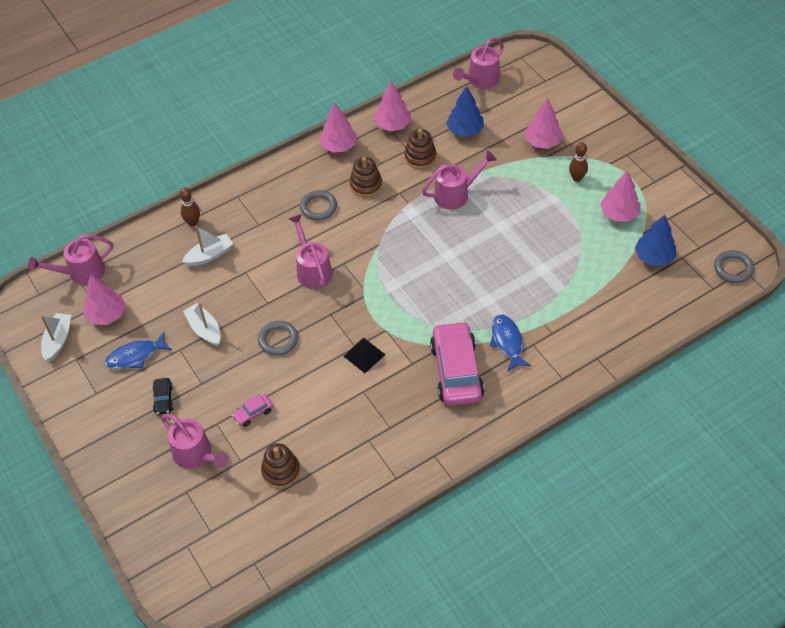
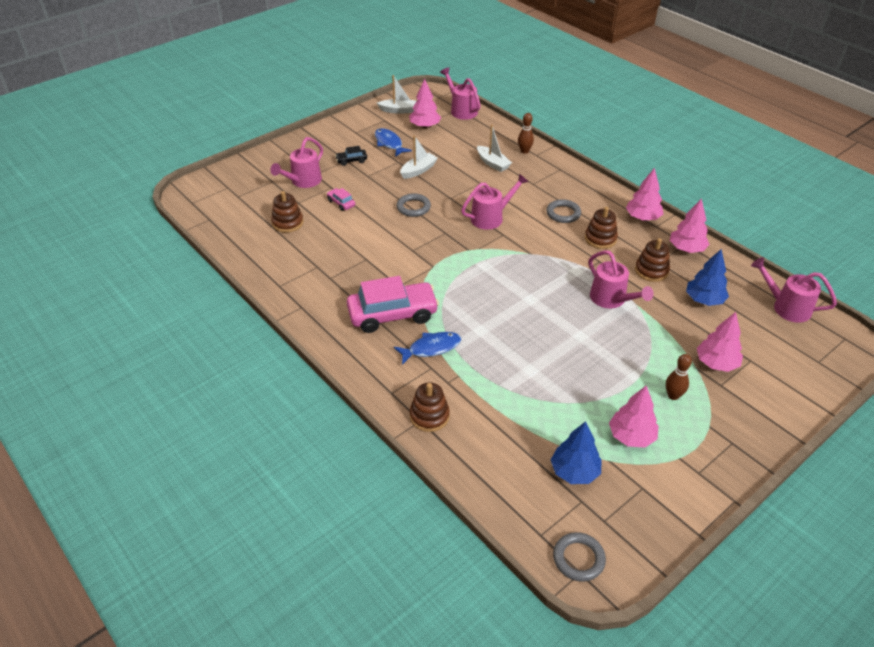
camera: 80 degrees right, 10 degrees down
black pyramid [344,338,386,373] -> none
none -> brown stacking toy [410,382,450,432]

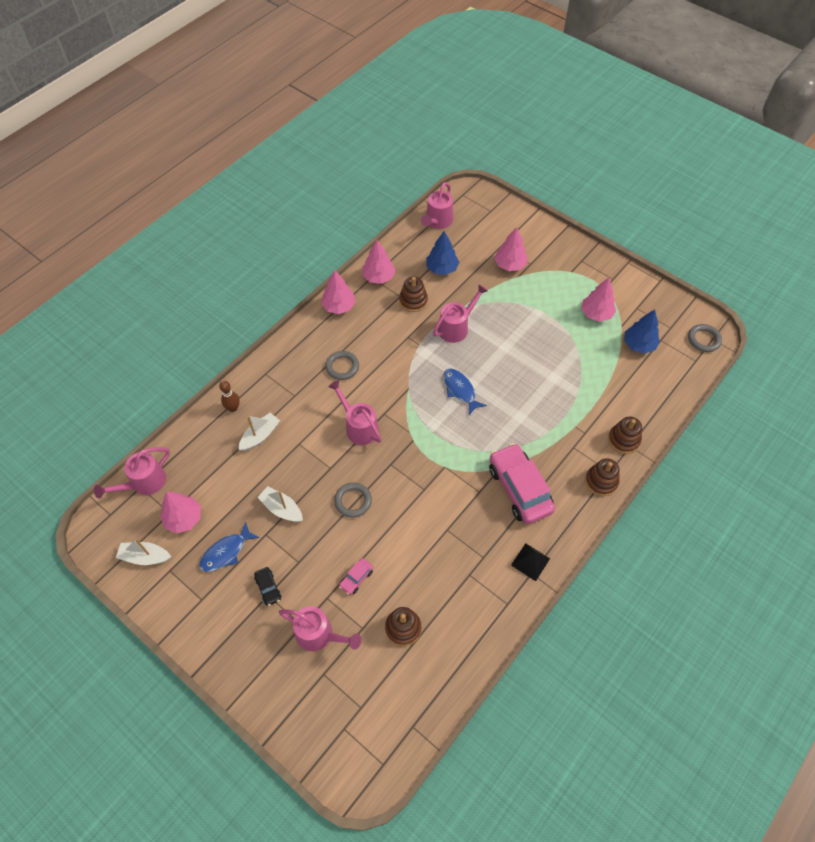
camera: 100 degrees left, 15 degrees up
white boat [377,75,417,114] -> white boat turned 75 degrees counterclockwise [116,538,171,565]
blue fish [394,332,461,365] -> blue fish moved to [443,368,487,415]
brown stacking toy [585,207,618,249] -> brown stacking toy moved to [585,458,620,496]
brown bowling pin [666,354,692,400] -> none
none -> black pyramid [511,543,550,581]

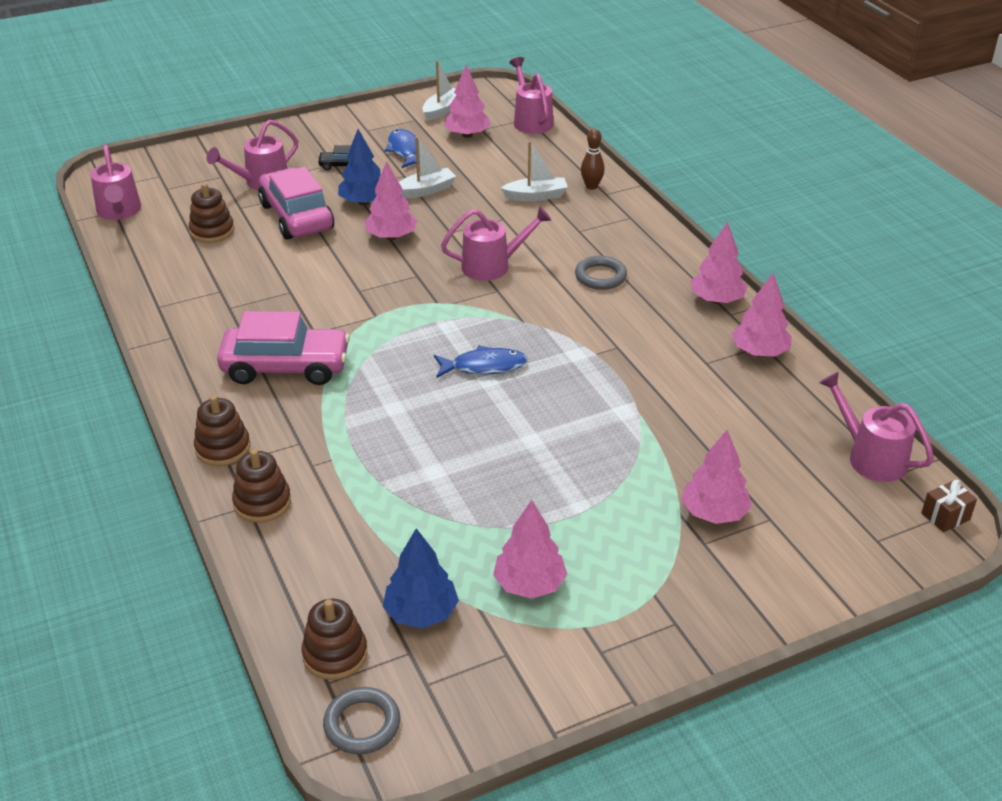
camera: 115 degrees right, 20 degrees down
white boat [239,413,280,451] -> white boat turned 75 degrees counterclockwise [501,141,568,201]
grey ring [334,482,372,518] -> pink tree [365,161,418,240]
pink car [339,558,373,595] -> pink car [258,167,334,240], size x2.29
brown stacking toy [399,277,428,312] -> brown stacking toy moved to [301,599,368,680]
blue tree [426,231,459,275] -> blue tree moved to [338,129,381,205]
pink watering can [433,284,488,343] -> pink watering can moved to [90,145,141,220]
black pyramid [511,543,550,581] -> none
none -> brown gift [921,480,977,533]

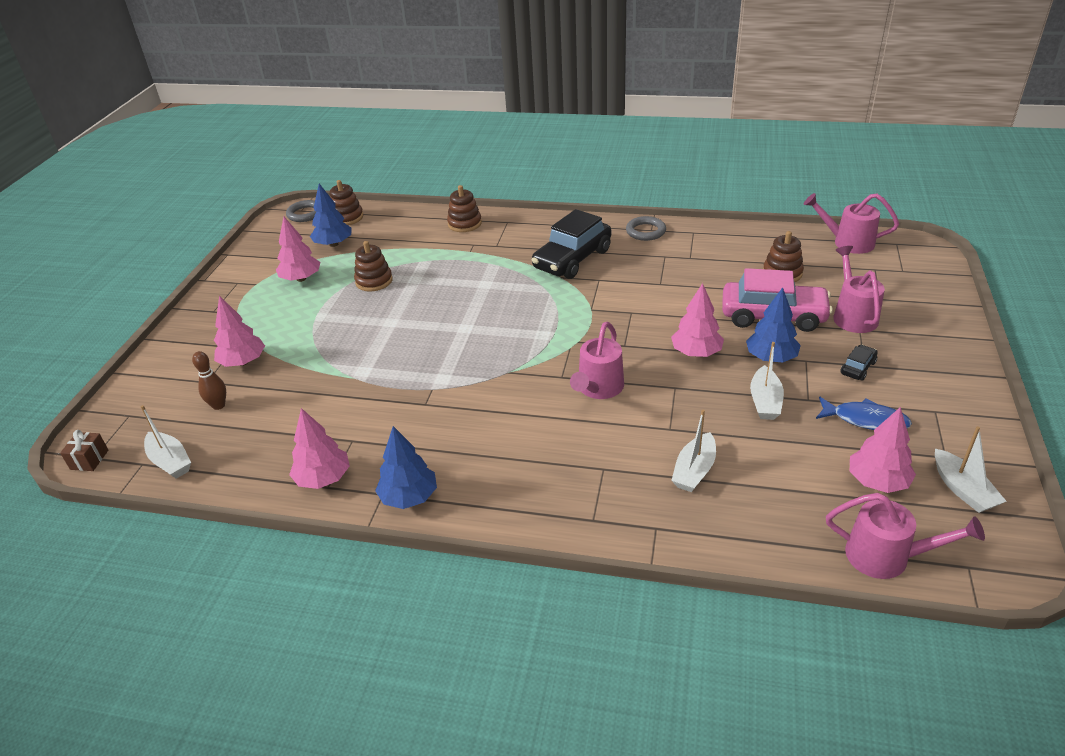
camera: 130 degrees right, 0 degrees up
brown stacking toy [194,395,250,466] -> brown stacking toy moved to [354,241,393,292]
pink car [217,311,350,385] -> black car [531,209,611,279]
blue fish [434,345,528,378] -> none
grey ring [575,256,627,290] -> grey ring moved to [626,216,666,241]
brown bowling pin [581,128,605,190] -> brown bowling pin moved to [192,351,226,410]
pink tree [691,222,748,304] -> blue tree [375,426,437,509]
pink watering can [819,372,934,482] -> white boat [141,405,191,479]

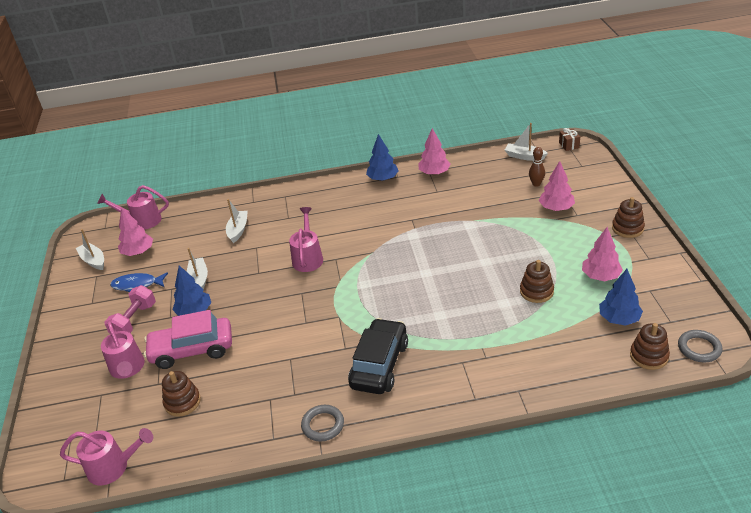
camera: 160 degrees right, 0 degrees up
brown stacking toy [447,185,482,232] -> brown stacking toy moved to [612,197,645,238]
pink tree [671,283,724,357] -> none
black car [841,345,878,381] -> pink dumbbell [105,285,156,334]

